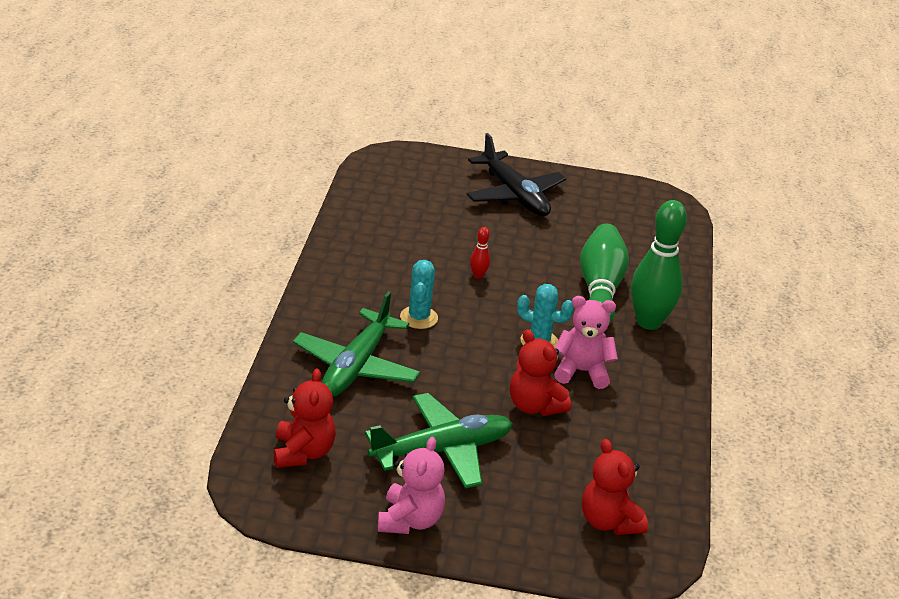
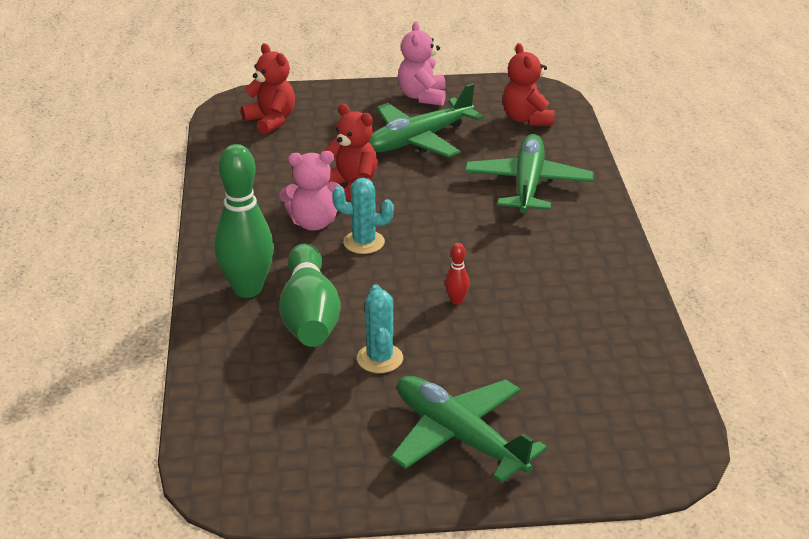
camera: 170 degrees right, 0 degrees up
turquoise cactus [400,260,438,329] -> turquoise cactus moved to [357,284,403,373]
black plane [466,133,566,216] -> green plane [391,376,547,483]

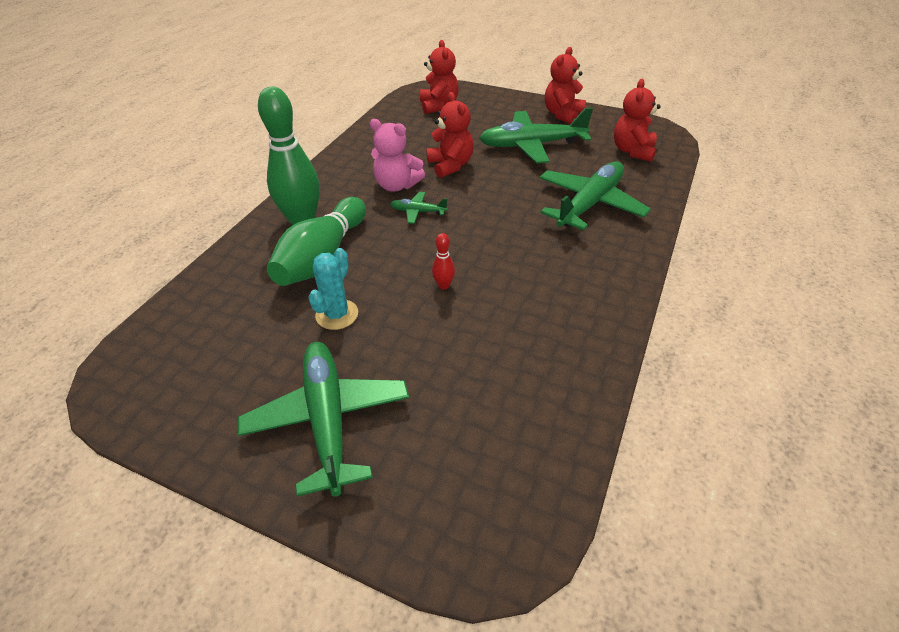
camera: 30 degrees right, 10 degrees up
turquoise cactus [332,178,394,254] -> green plane [390,192,448,224]
pink teddy bear [398,21,446,106] -> red teddy bear [545,47,586,124]

